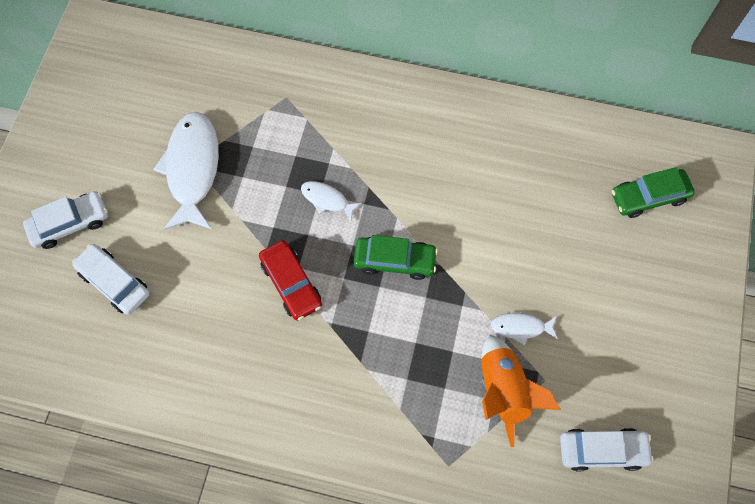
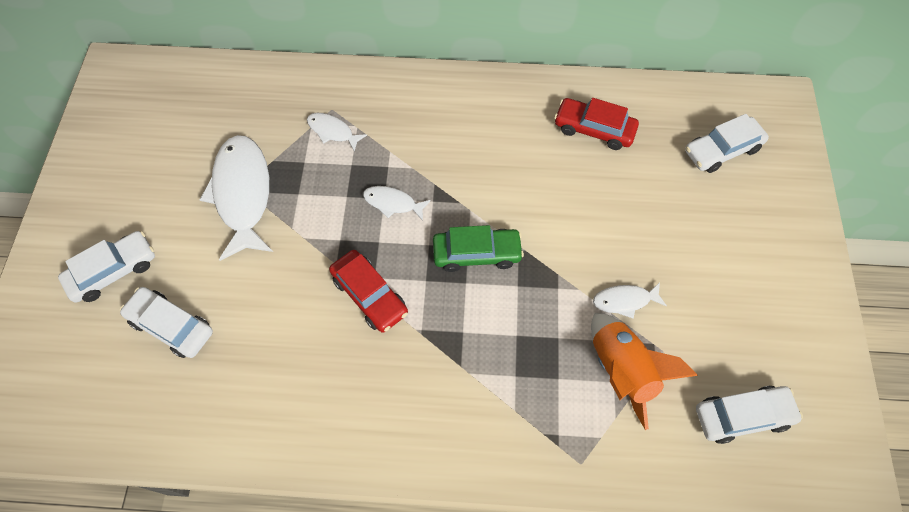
camera: 10 degrees left, 5 degrees down
green car [612,167,695,218] -> white car [685,114,769,173]
none -> white fish [307,113,367,152]
none -> red car [554,98,639,150]

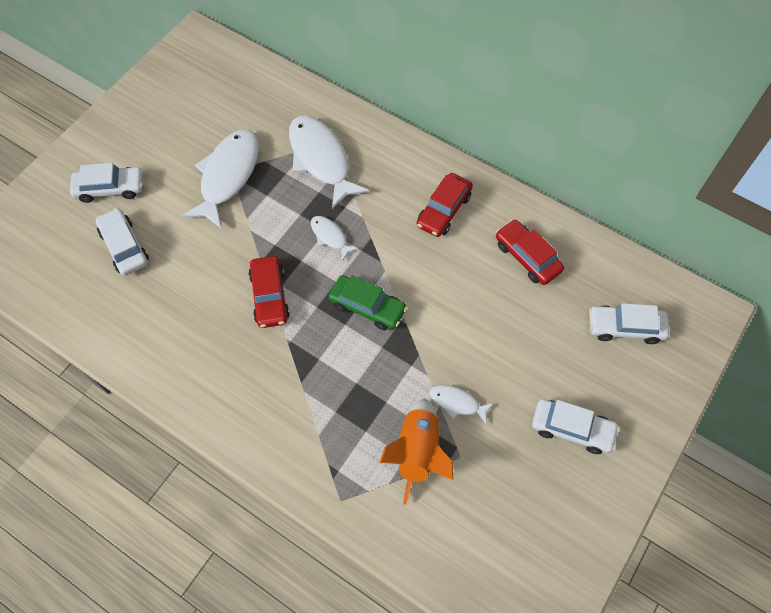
camera: 30 degrees right, 0 degrees up
white fish [307,113,367,152] -> white fish [289,115,370,209], size x2.08
white car [696,386,803,444] -> white car moved to [532,399,620,454]
none -> red car [416,173,473,237]

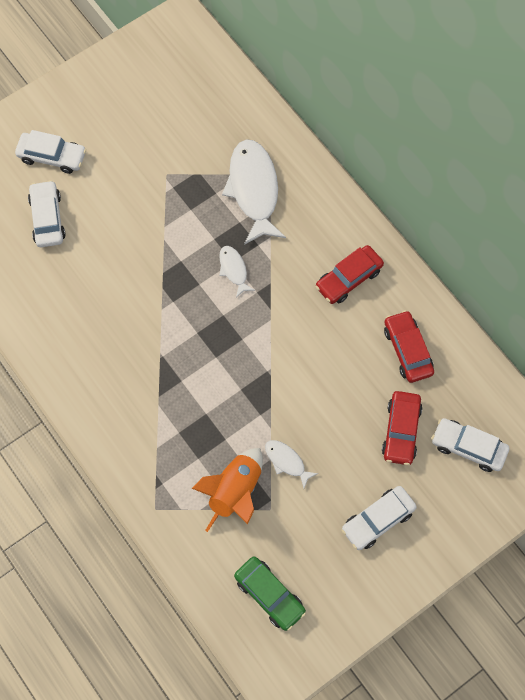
camera: 20 degrees right, 5 degrees up
white fish [182,129,259,229] -> none
red car [248,256,290,328] -> red car moved to [382,391,422,465]
green car [328,275,407,330] -> green car moved to [234,557,306,631]
white car [532,399,620,454] -> white car turned 105 degrees clockwise [342,486,417,550]

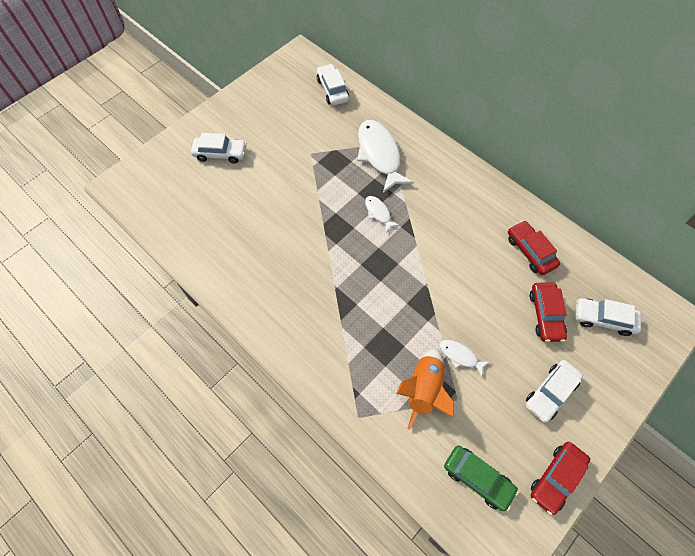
camera: 10 degrees left, 5 degrees down
white car [28,180,66,247] -> white car moved to [317,64,349,106]
red car [315,245,384,304] -> red car moved to [530,442,590,515]

